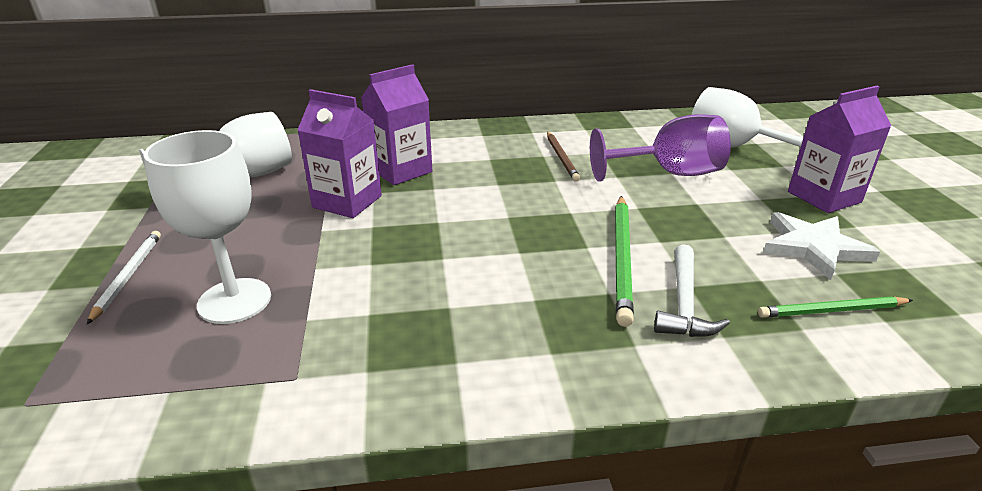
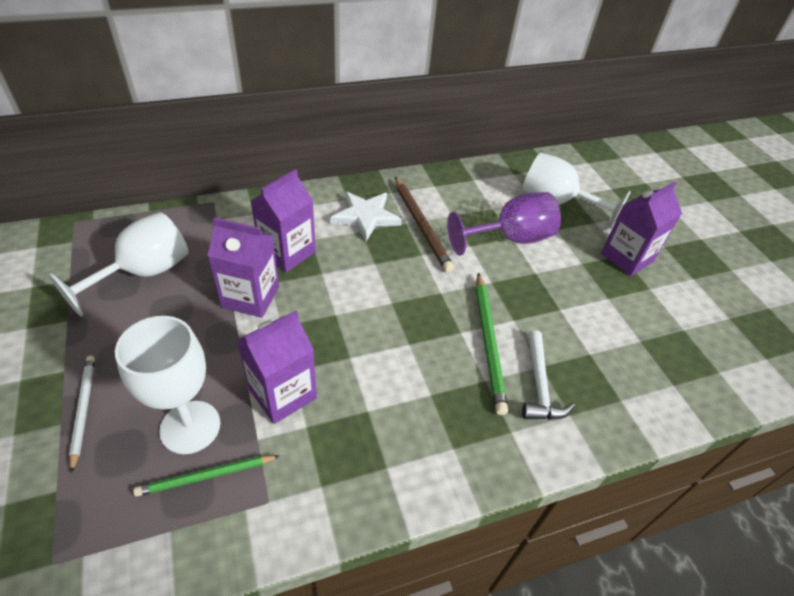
camera: 15 degrees left, 15 degrees up
brown pencil [547,132,580,182] -> brown pencil [395,177,454,272], size x1.54
green pencil [758,296,913,318] -> green pencil moved to [133,455,280,497]
white star [763,212,880,280] -> white star moved to [330,192,402,241]
none -> purple carton [236,311,317,424]

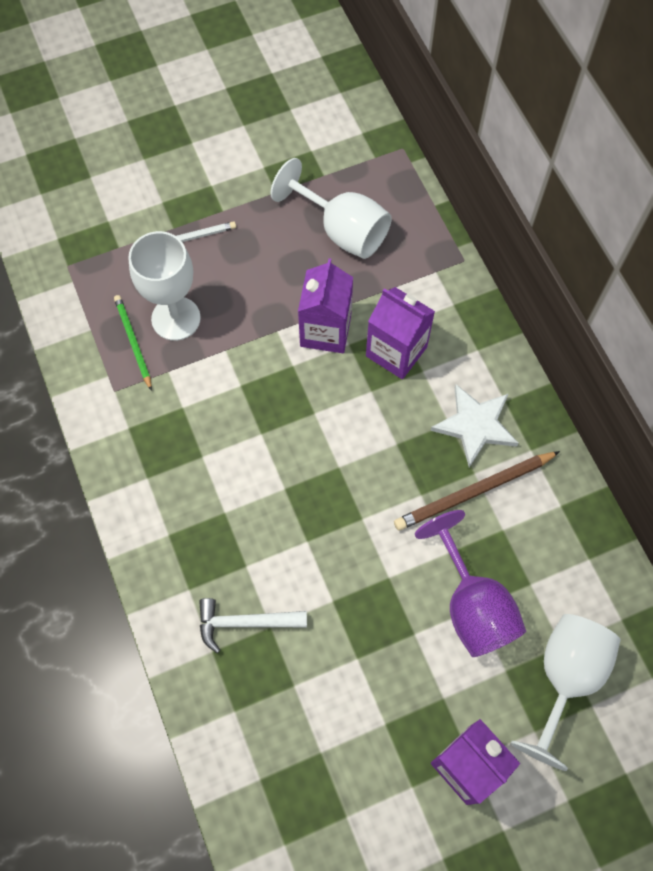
camera: 90 degrees right, 20 degrees up
purple carton [236,311,317,424] -> none
green pencil [476,273,508,415] -> none

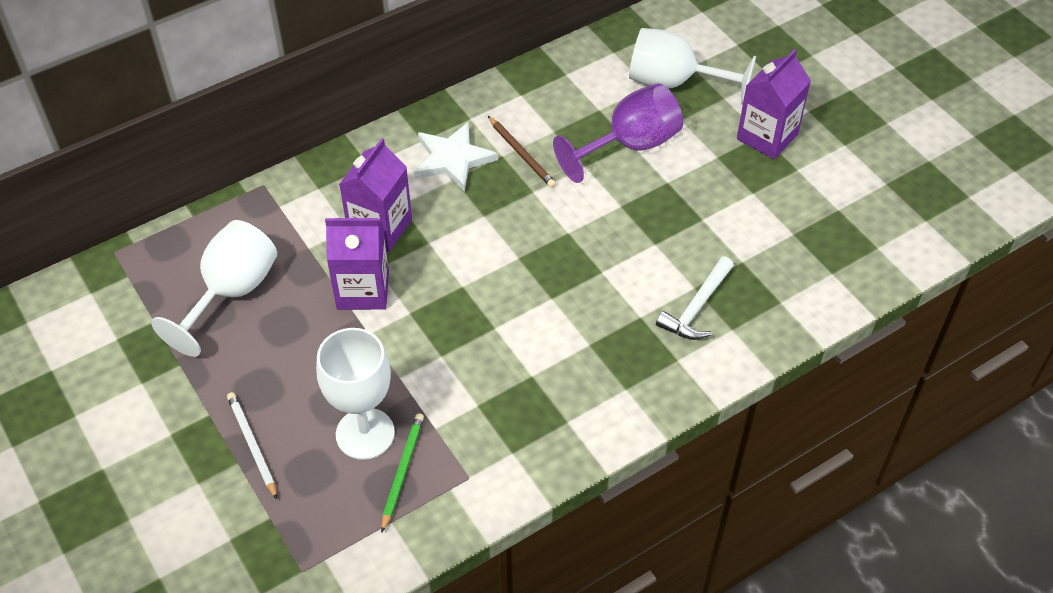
camera: 100 degrees left, 15 degrees down
green pencil [114,295,152,391] -> green pencil turned 135 degrees clockwise [381,413,424,533]
white hammer [199,598,307,653] -> white hammer turned 45 degrees clockwise [656,257,734,340]
brown pencil [394,451,560,531] -> brown pencil [488,116,556,188], size x0.65

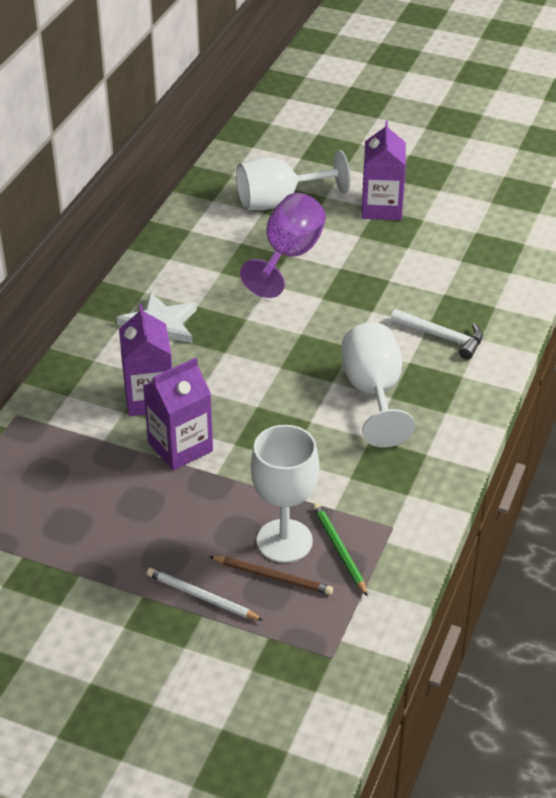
camera: 35 degrees left, 10 degrees down
white goblet [151,220,277,357] -> white goblet moved to [342,322,415,448]
brown pencil [488,116,556,188] -> brown pencil moved to [209,556,333,595]
white hammer [656,257,734,340] -> white hammer turned 60 degrees counterclockwise [390,309,483,360]

